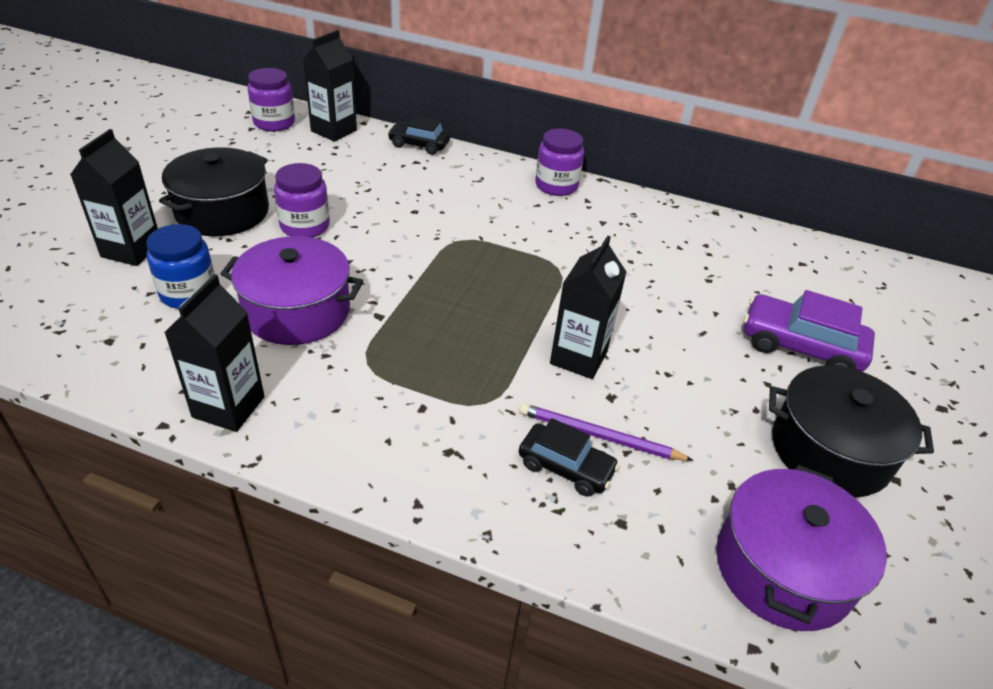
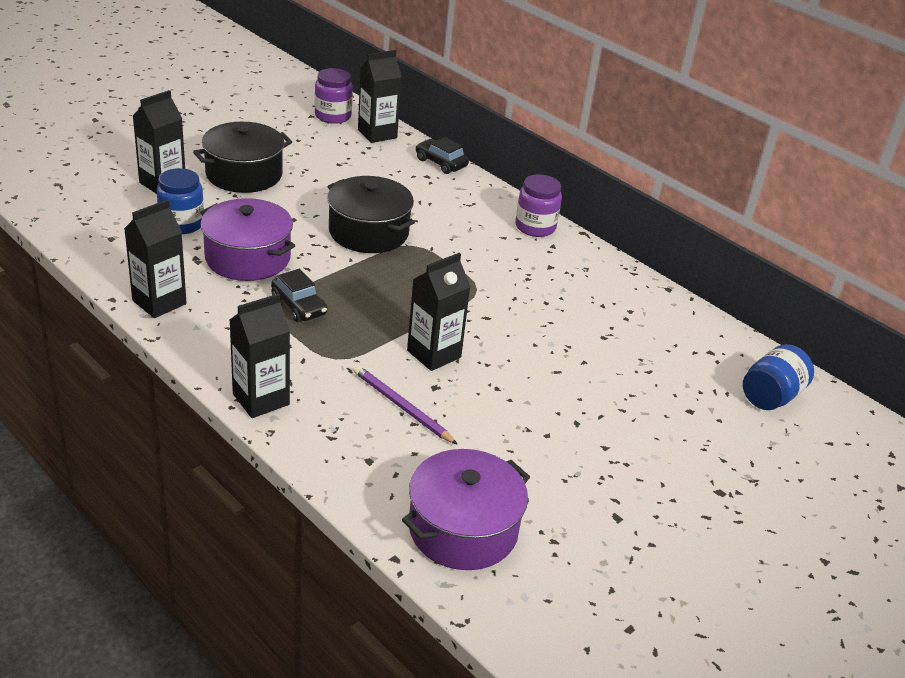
camera: 25 degrees right, 5 degrees down
purple jar [274,163,330,238] -> none
black car [519,418,619,497] -> black car moved to [271,269,327,322]
purple car [744,290,875,371] -> none
black pot [769,365,934,498] -> black pot moved to [327,176,415,253]
none -> black carton [230,294,290,418]
none -> blue jar [743,344,814,410]

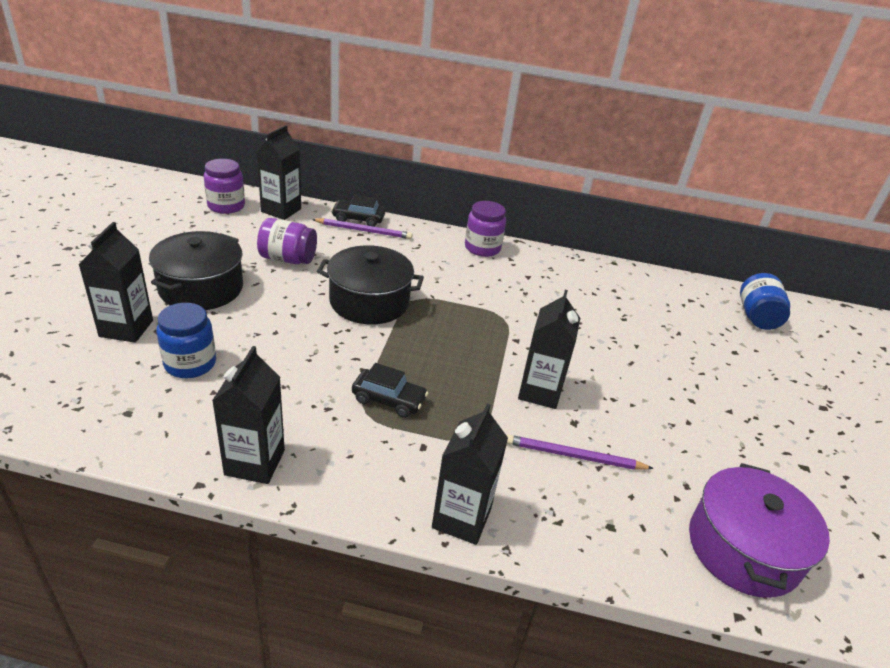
camera: 35 degrees left, 0 degrees up
purple pot [200,198,295,281] -> none
none -> purple jar [257,218,317,264]
none -> purple pencil [312,218,413,239]

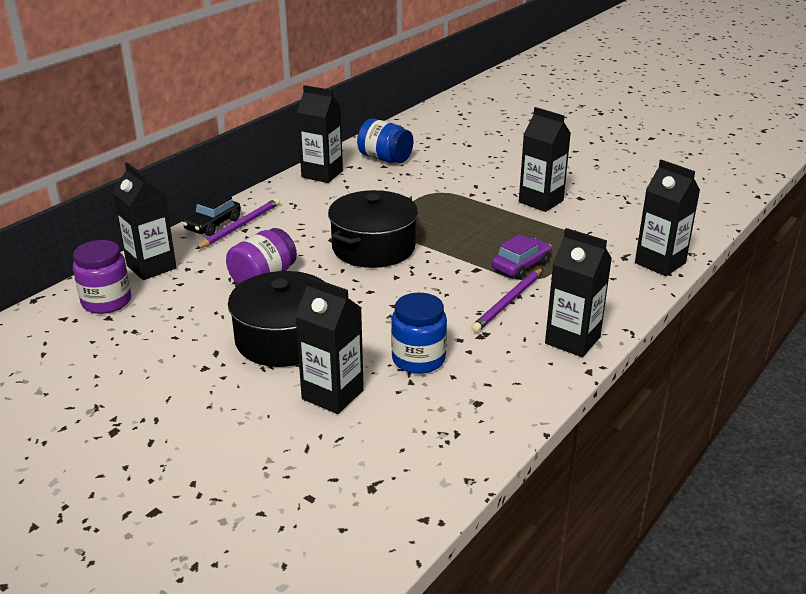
camera: 60 degrees left, 5 degrees down
black car [352,363,428,418] -> purple car [492,235,552,279]
purple jar [465,201,506,257] -> black carton [297,85,343,183]
purple pencil [506,435,654,470] -> purple pencil moved to [471,268,543,332]
purple pot [689,463,830,598] -> none
blue jar [740,273,790,330] -> blue jar moved to [357,118,413,163]

